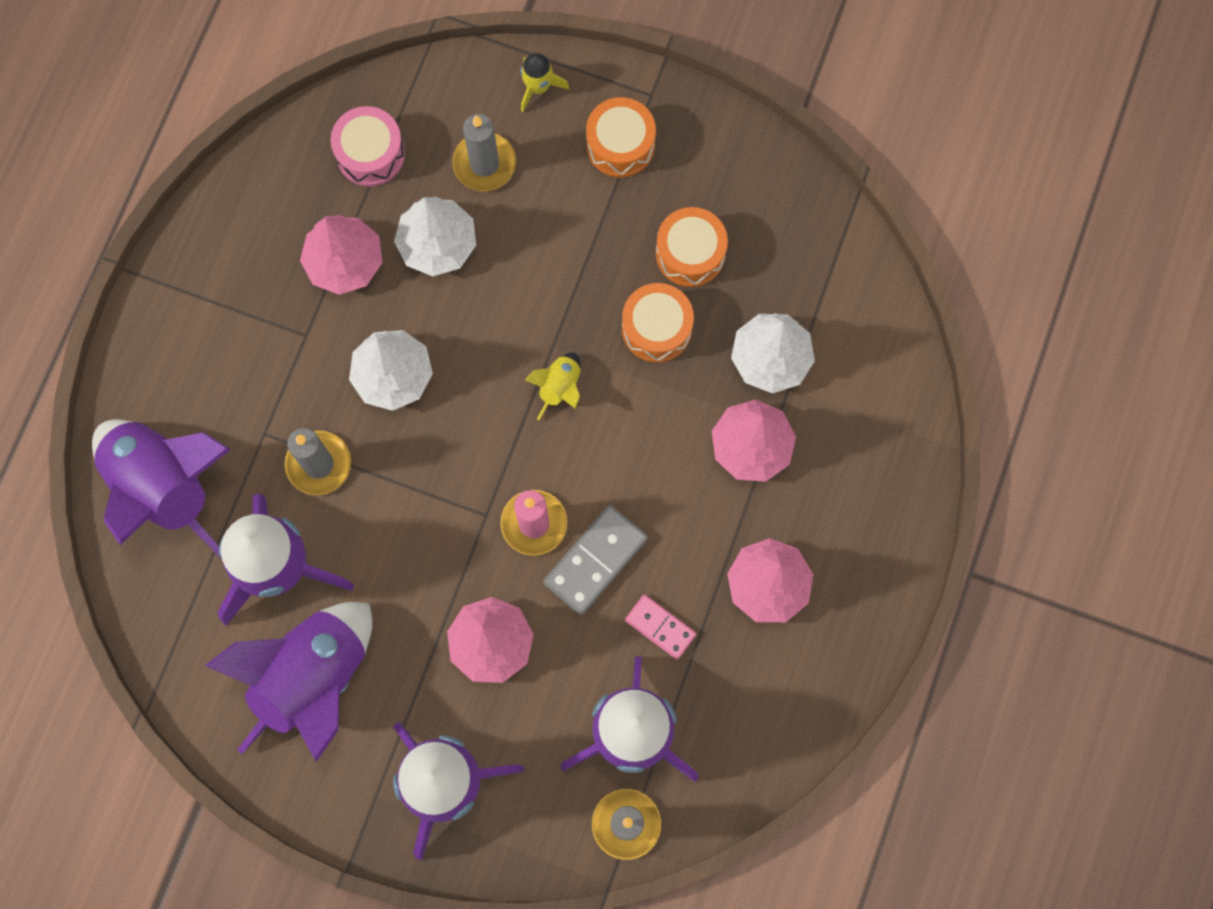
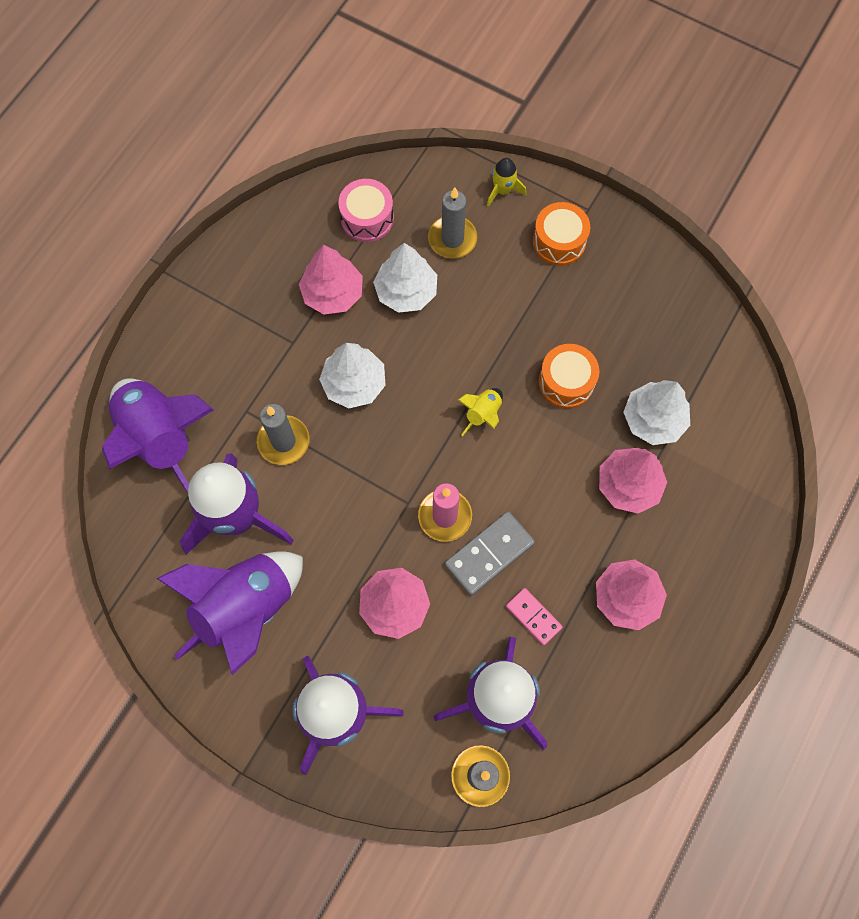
camera: 10 degrees right, 5 degrees down
orange drum [656,207,728,287] -> none

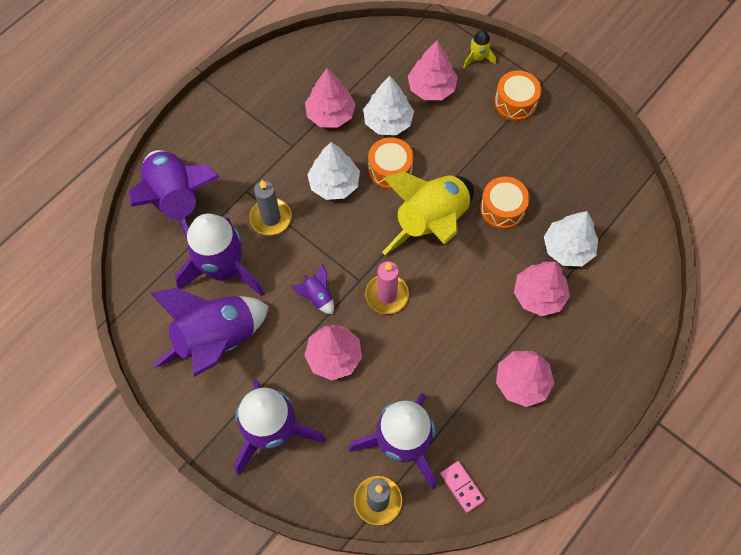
camera: 10 degrees right, 5 degrees down
pink drum [338,179,394,242] -> none
grey candle [428,187,478,259] -> pink tree [408,40,458,100]
grey domino [445,512,535,596] -> none
yellow rocket [458,388,503,436] -> yellow rocket [382,171,474,255], size x2.35
pink domino [506,588,563,646] -> pink domino moved to [440,461,485,513]
none -> purple rocket [291,264,334,315]
none -> orange drum [368,137,413,189]

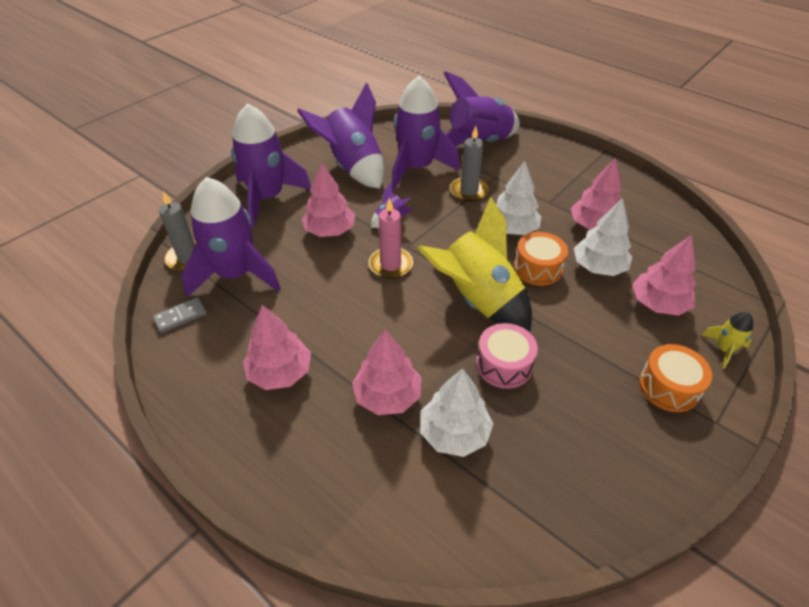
camera: 90 degrees right, 20 degrees down
pink domino [440,461,485,513] -> grey domino [153,297,207,333]
orange drum [480,177,529,229] -> pink drum [476,323,538,389]

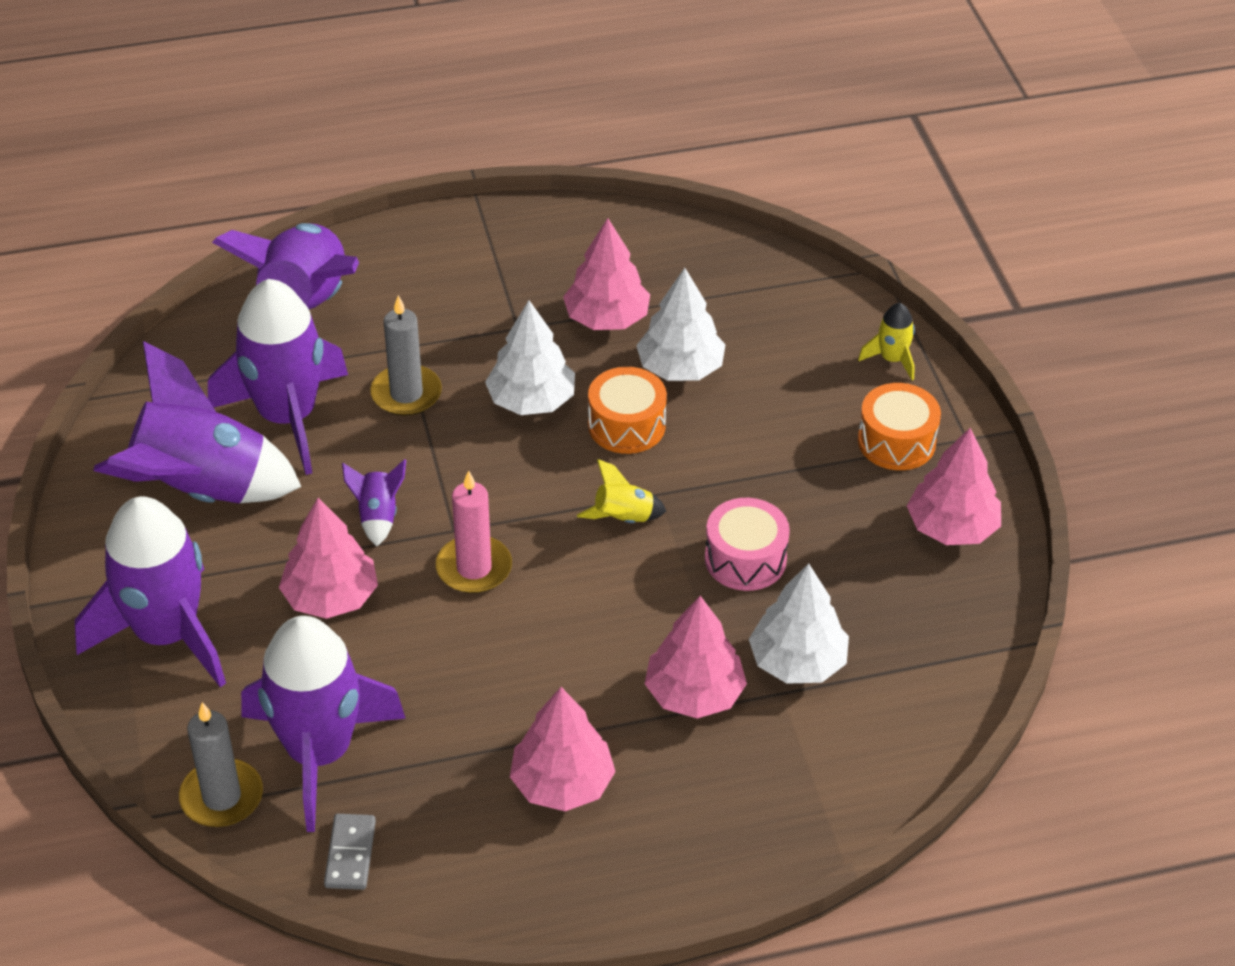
camera: 55 degrees left, 0 degrees up
yellow rocket [417,196,532,331] -> yellow rocket [577,459,666,523], size x0.43
pink tree [632,235,696,316] -> pink tree moved to [907,428,1001,545]

